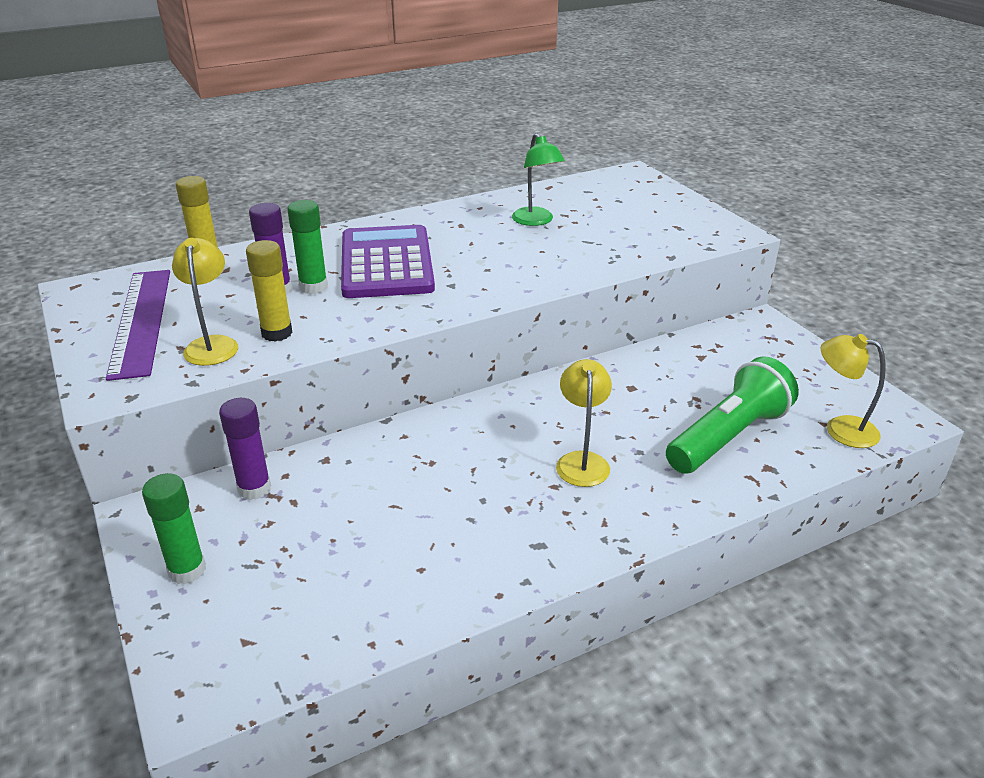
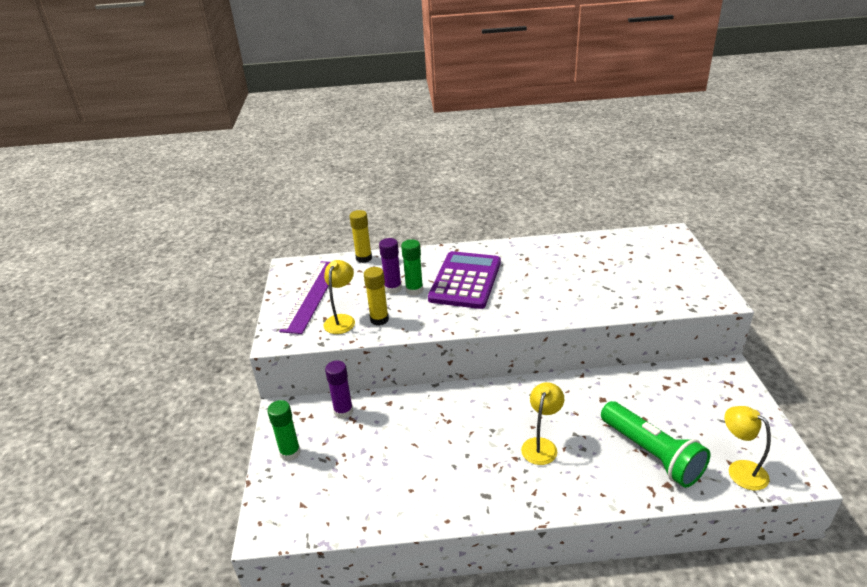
camera: 25 degrees right, 0 degrees up
green lamp [512,133,565,226] -> none
green flashlight [666,356,799,474] -> green flashlight turned 75 degrees clockwise [601,401,710,488]

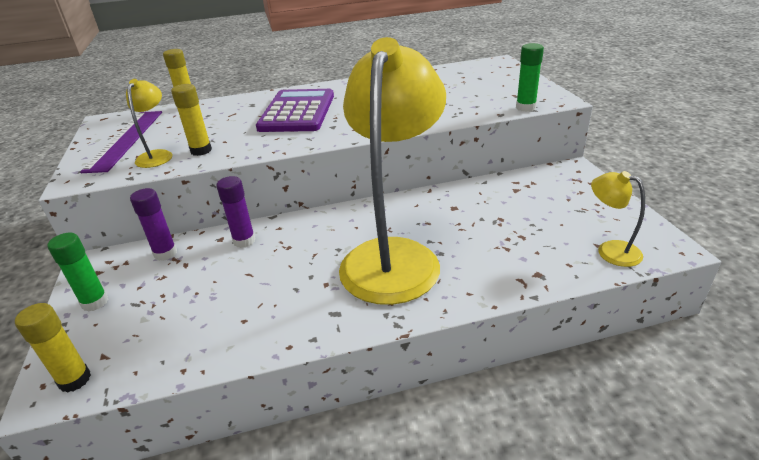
camera: 10 degrees left, 0 degrees up
purple glue stick [379,238,402,294] -> purple glue stick moved to [217,176,255,248]
green glue stick [401,239,423,296] -> green glue stick moved to [516,43,544,112]
yellow lamp [521,382,564,465] -> yellow lamp [339,37,446,305], size x2.43
green flashlight [601,401,710,488] -> none
none -> yellow glue stick [15,303,91,393]

